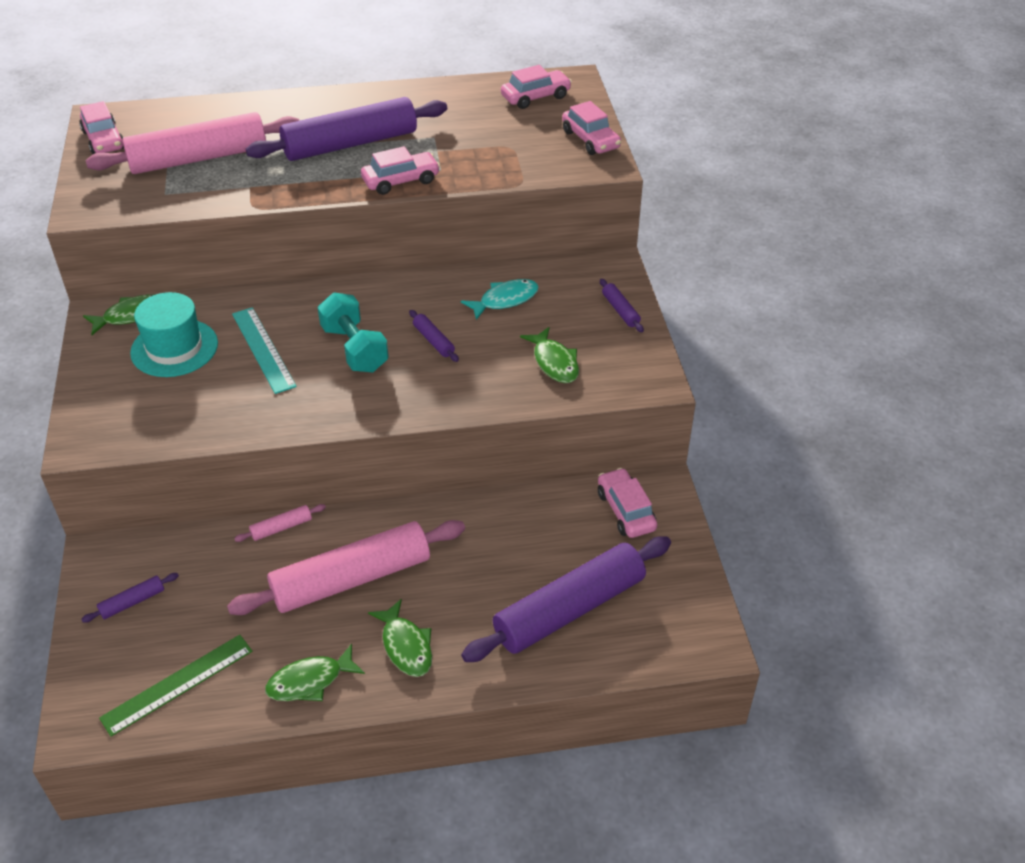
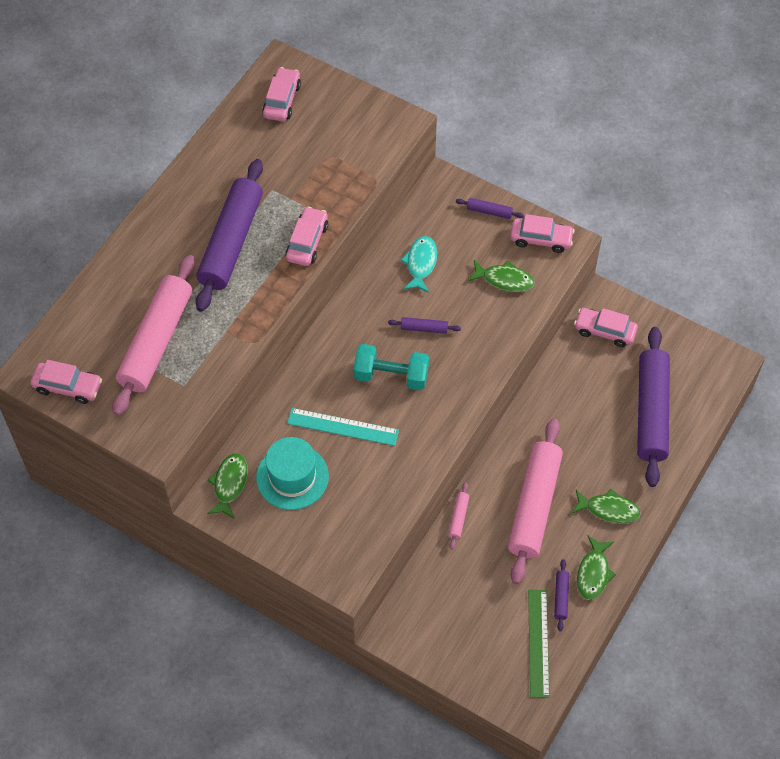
camera: 50 degrees left, 15 degrees up
purple rolling pin [81,573,179,623] -> purple rolling pin moved to [554,559,569,631]
pink car [562,101,621,155] -> pink car moved to [510,214,575,253]

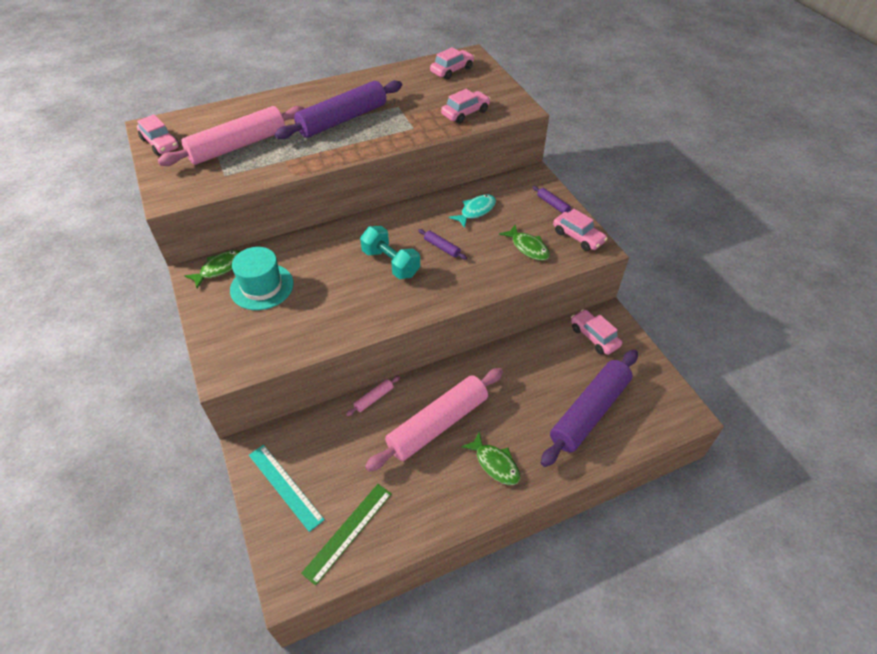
camera: 35 degrees right, 10 degrees down
pink car [286,206,328,266] -> pink car moved to [441,89,490,124]
turquoise ruler [287,408,399,446] -> turquoise ruler moved to [249,445,325,532]
purple rolling pin [554,559,569,631] -> none
green fish [577,536,616,600] -> none

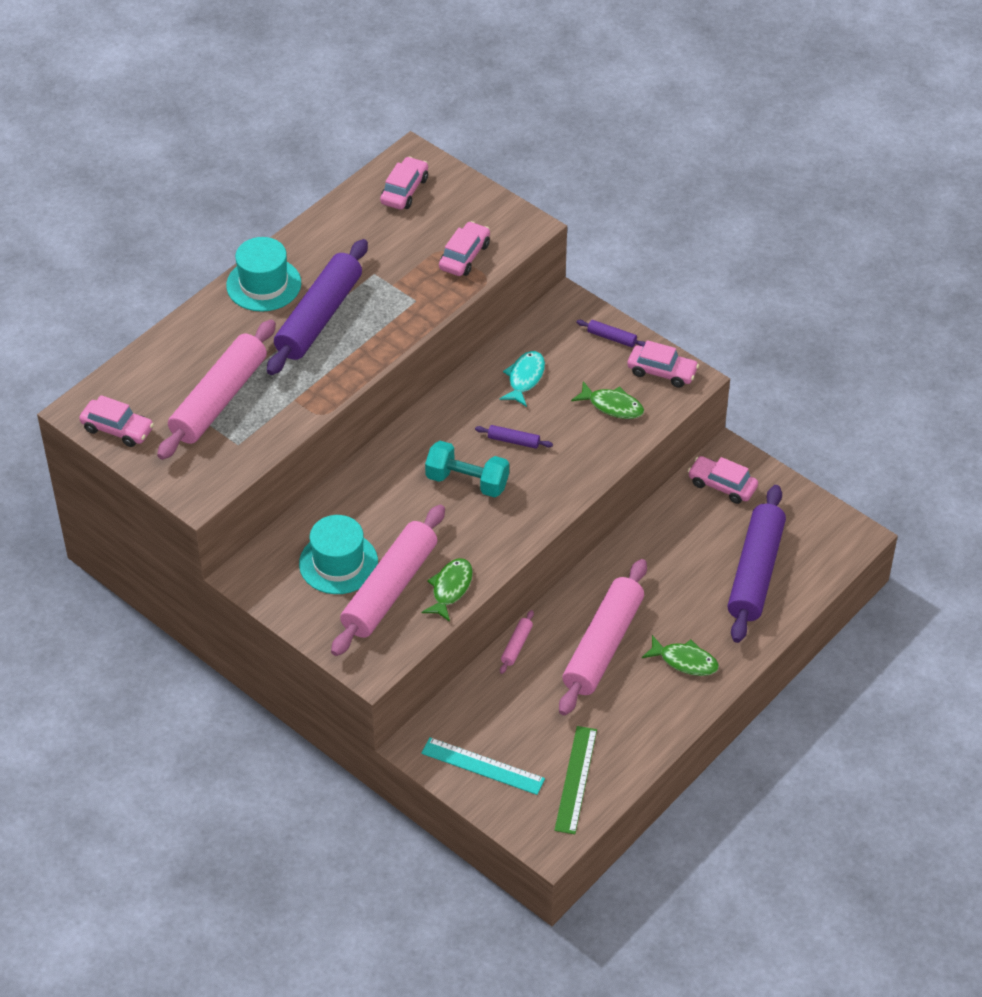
camera: 25 degrees left, 0 degrees up
green fish [184,250,240,289] -> green fish moved to [422,558,473,622]
none -> turquoise hat [226,237,301,312]
none -> pink rolling pin [331,505,445,656]

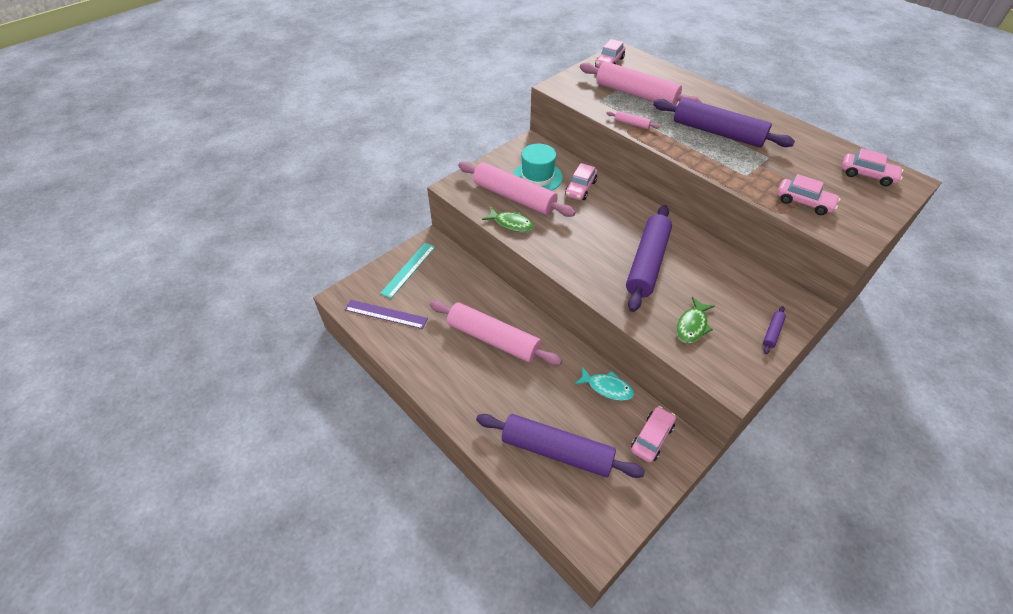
camera: 95 degrees right, 0 degrees up
turquoise hat [226,237,301,312] -> none
turquoise dumbbell [425,441,509,498] -> none
purple rolling pin [475,425,553,449] -> purple rolling pin [626,205,672,312], size x2.49
turquoise fish [500,351,545,407] -> turquoise fish moved to [574,367,634,401]
pink rolling pin [500,610,534,674] -> pink rolling pin moved to [606,111,660,129]
green ruler [554,726,597,834] -> purple ruler [345,300,428,329]
pink car [627,340,699,388] -> pink car moved to [565,163,597,200]
green fish [642,635,719,676] -> none

